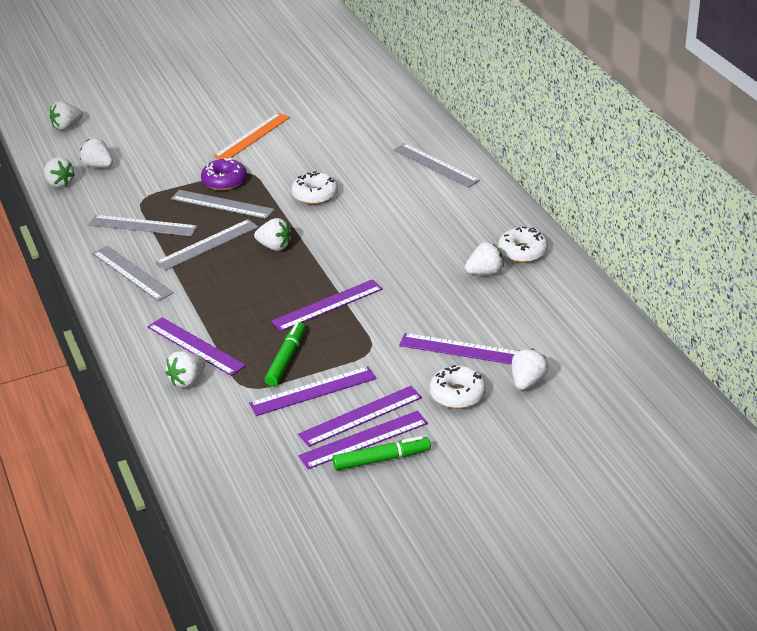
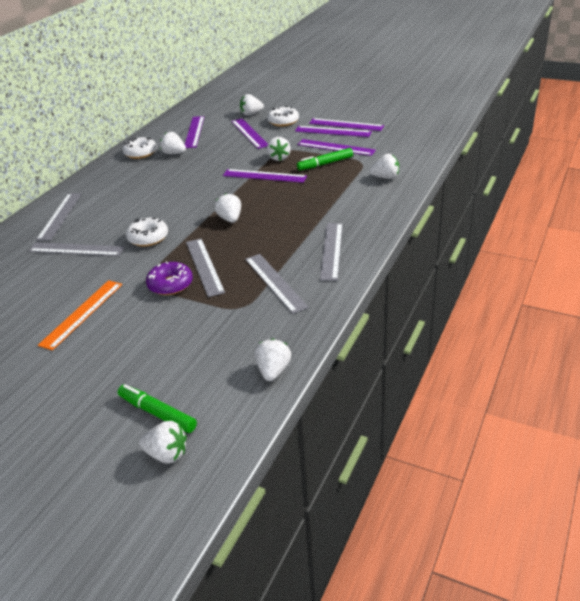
camera: 130 degrees left, 0 degrees up
white strawberry [80,138,113,167] -> white strawberry moved to [267,137,291,161]
purple ruler [148,317,246,376] -> purple ruler moved to [185,116,204,148]
grey ruler [155,219,258,271] -> grey ruler moved to [28,242,125,256]
orange ruler [213,113,290,159] -> orange ruler turned 60 degrees counterclockwise [38,280,122,350]
green marker [333,436,431,471] -> green marker moved to [118,384,197,433]

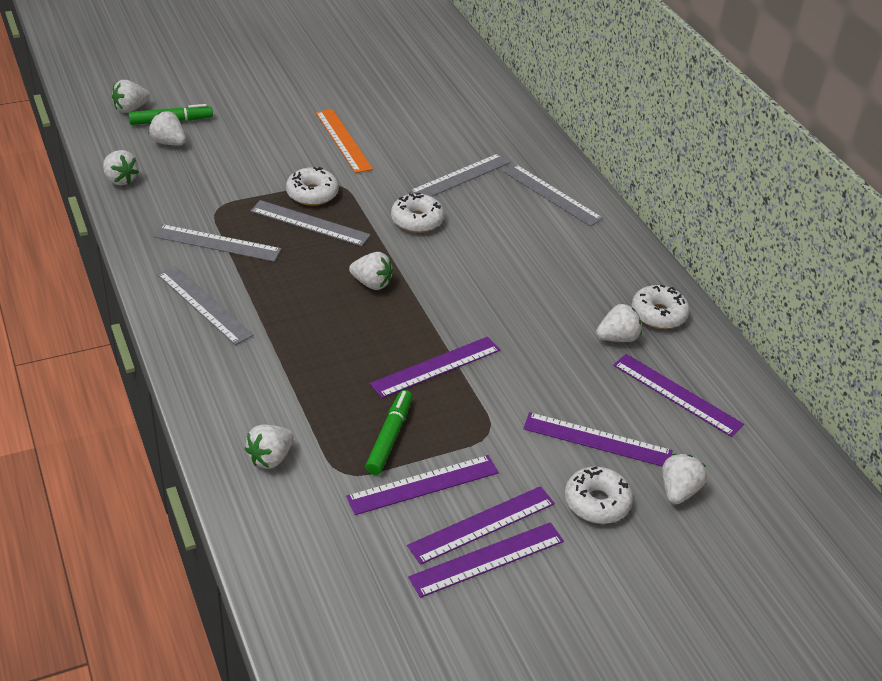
camera: 125 degrees right, 5 degrees up
purple donut [146,261,193,295] -> white donut [286,167,339,206]
white strawberry [267,137,291,161] -> white strawberry moved to [149,111,186,145]

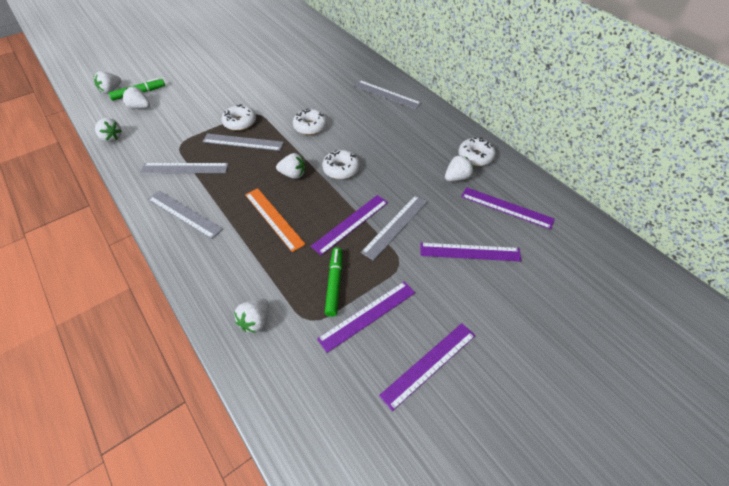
camera: 10 degrees left, 10 degrees up
orange ruler [316,109,373,173] -> orange ruler moved to [245,188,306,252]
purple ruler [407,486,555,565] -> none
grey ruler [409,153,510,197] -> grey ruler moved to [361,195,428,261]
white donut [565,466,633,524] -> white donut moved to [322,150,360,179]
white strawberry [662,454,707,504] -> none

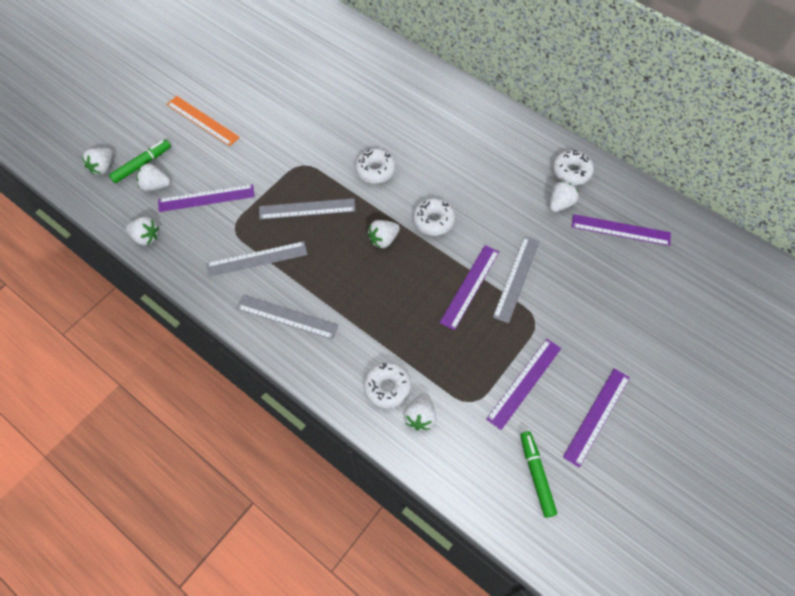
camera: 15 degrees left, 10 degrees up
white donut [221,104,256,131] -> white donut moved to [363,362,411,408]
orange ruler [245,188,306,252] -> orange ruler moved to [167,96,240,146]
white strawberry [276,153,305,179] -> white strawberry turned 150 degrees clockwise [368,220,400,248]
green marker [325,247,342,317] -> green marker moved to [520,431,557,518]
grey ruler [353,80,421,109] -> none
purple ruler [420,243,522,261] -> purple ruler moved to [158,184,255,212]

